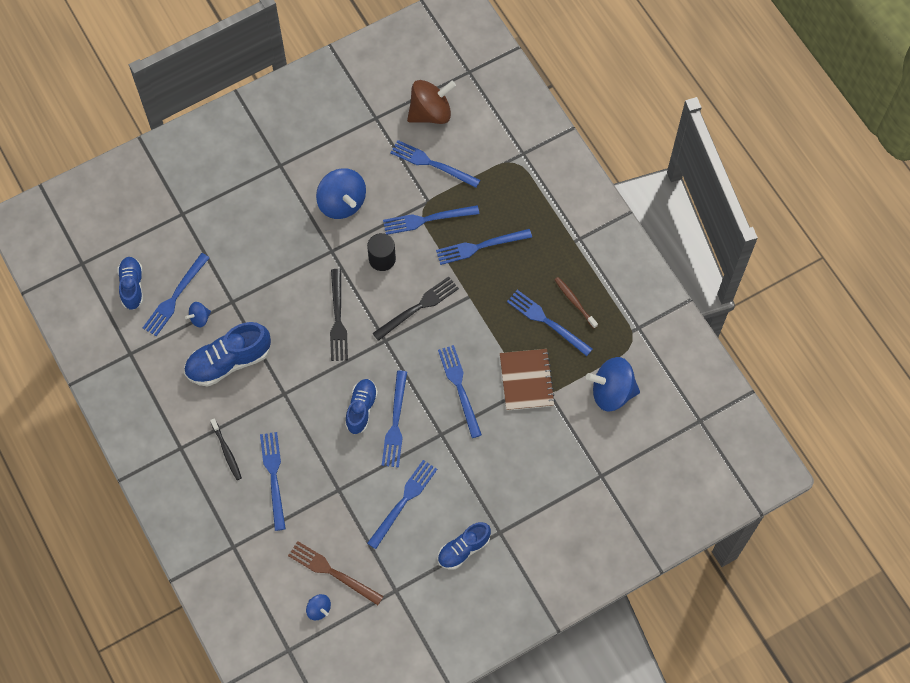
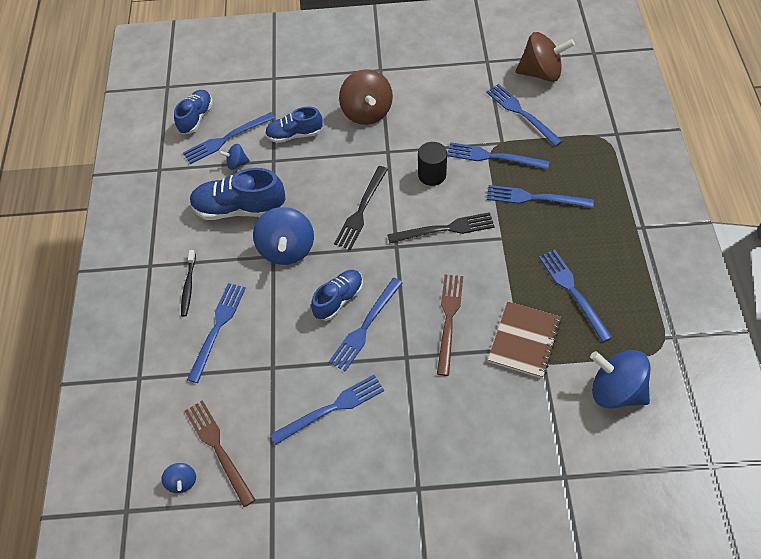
camera: 30 degrees right, 10 degrees down
blue spinning top [316,168,366,219] -> blue spinning top moved to [253,207,314,265]
blue fork [438,345,482,438] -> brown fork [437,274,463,376]
blue shoe [438,522,491,570] -> blue shoe moved to [265,107,323,143]
brown toothbrush [555,277,598,329] -> none
none -> brown spinning top [339,69,393,125]

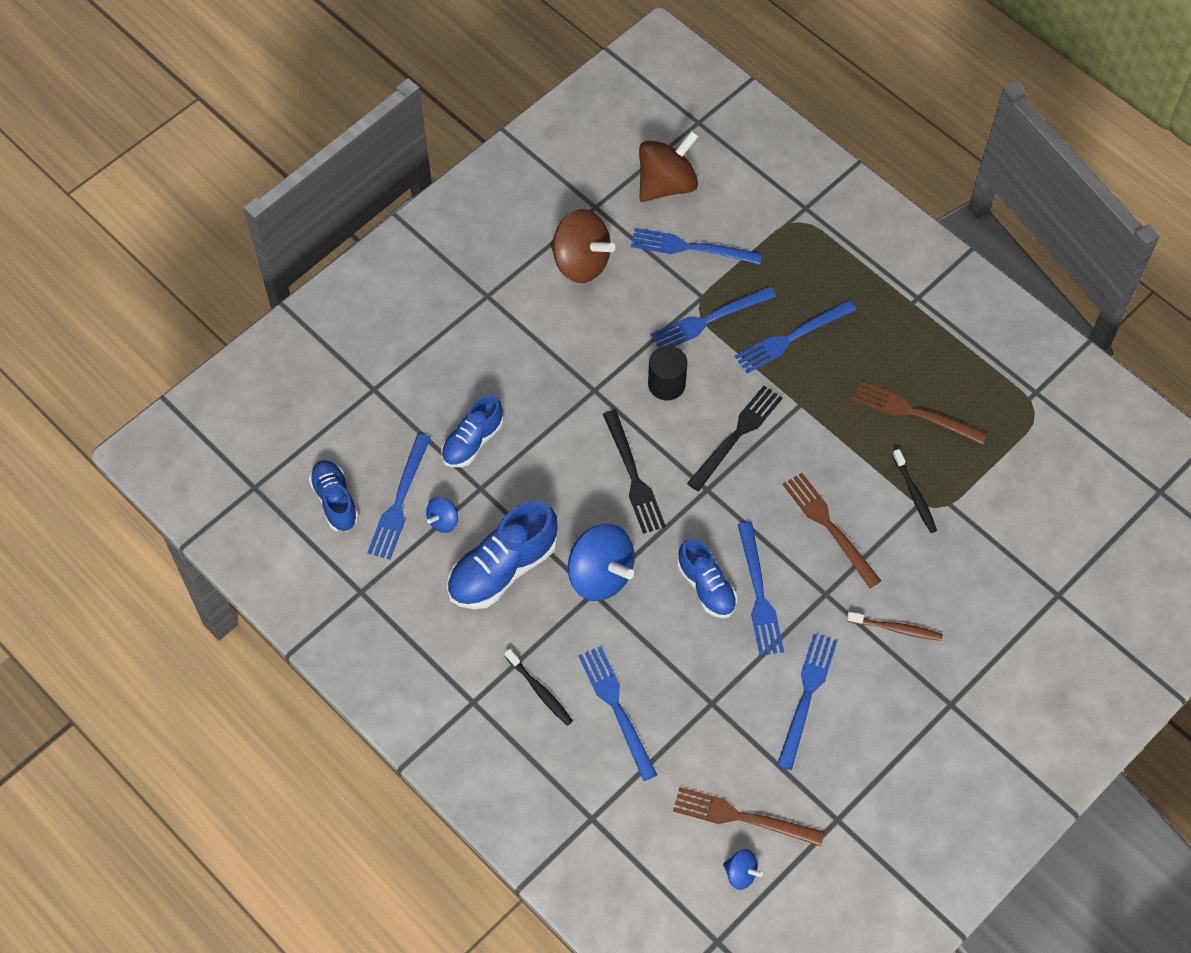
camera: 45 degrees left, 5 degrees up
blue shoe [311,270,363,321] -> blue shoe turned 150 degrees clockwise [678,539,737,618]
brown spinning top [339,69,393,125] -> brown spinning top moved to [550,209,615,283]
brown notebook [488,301,561,378] -> black toothbrush [892,449,937,533]
blue fork [539,250,613,342] -> brown fork [852,381,988,444]
blue spinning top [590,350,651,408] -> none
none -> brown toothbrush [846,612,943,641]

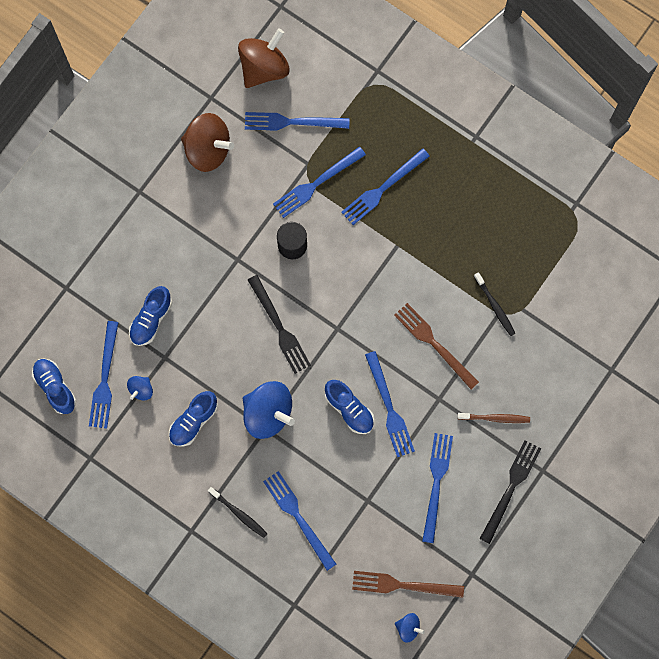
camera: 10 degrees left, 15 degrees up
blue shoe [447,501,557,609] -> blue shoe [169,391,218,446], size x0.64
black fork [687,386,783,491] -> black fork moved to [480,440,541,544]
brown fork [852,381,988,444] -> none

